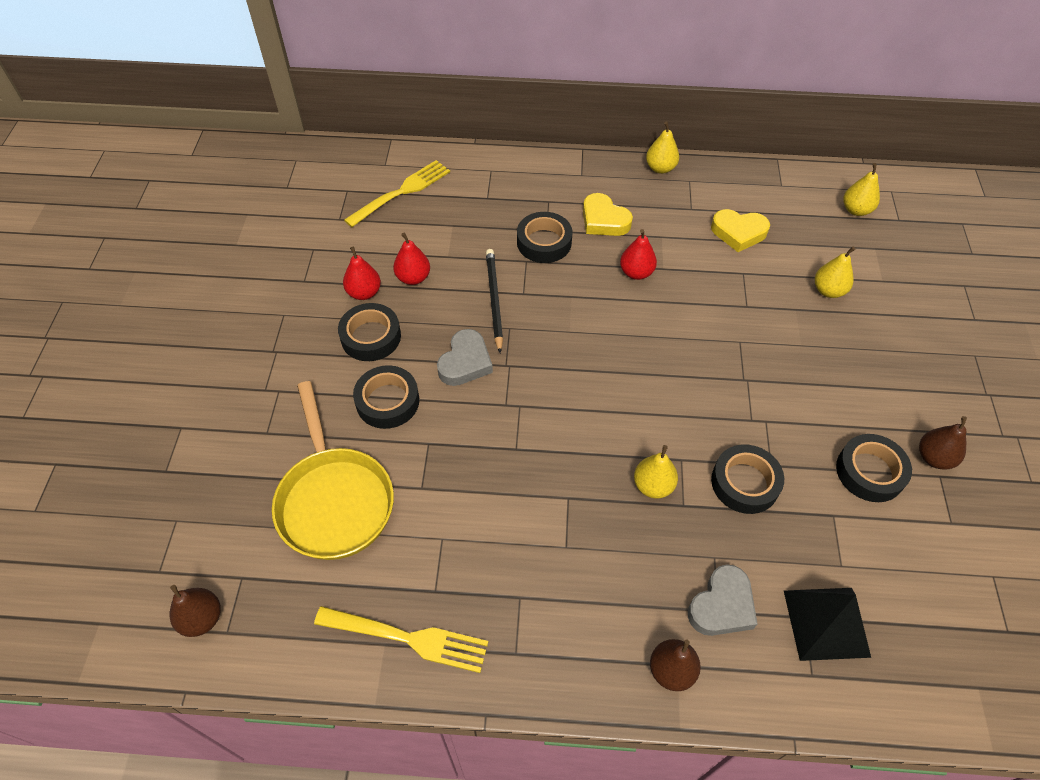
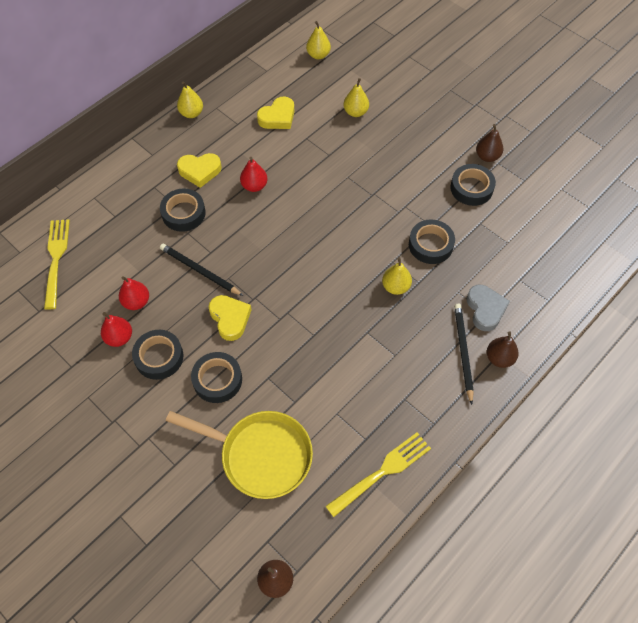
camera: 50 degrees left, 5 degrees up
grey heart [437,329,493,386] -> yellow heart [208,295,251,341]
black pyramid [784,588,871,661] -> none
none -> black pencil [454,304,474,405]

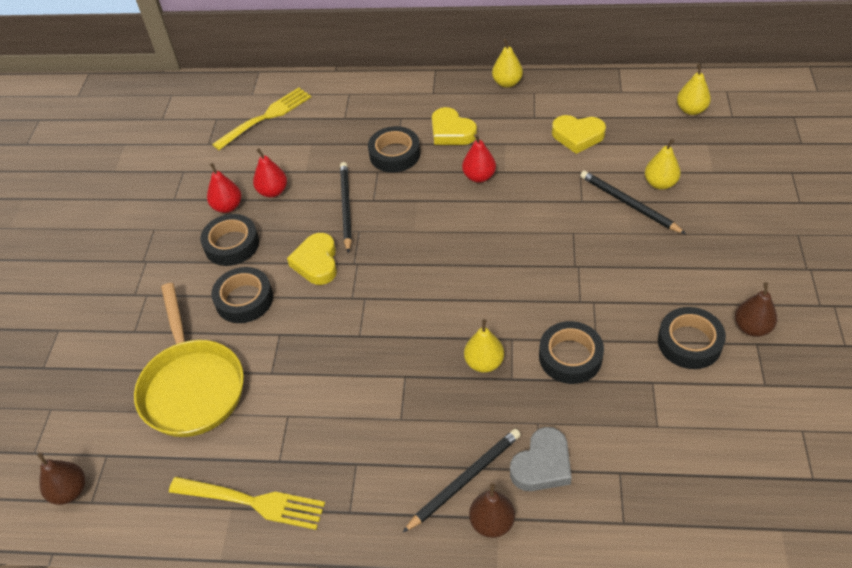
camera: 55 degrees right, 10 degrees down
yellow heart [208,295,251,341] -> yellow heart turned 150 degrees clockwise [287,233,337,285]
none -> black pencil [580,171,686,234]

